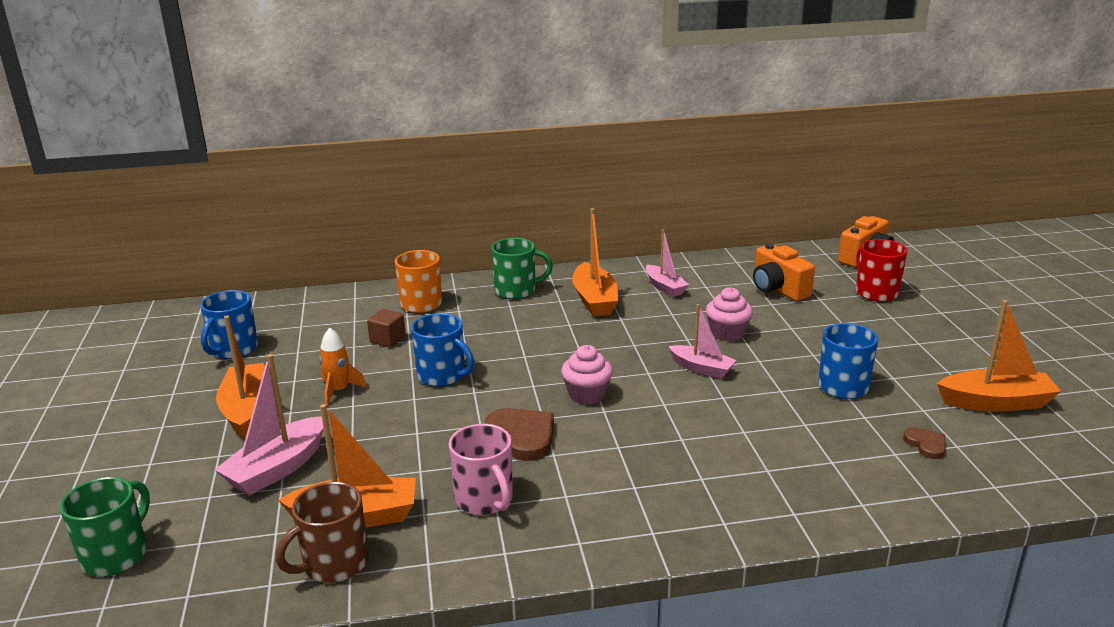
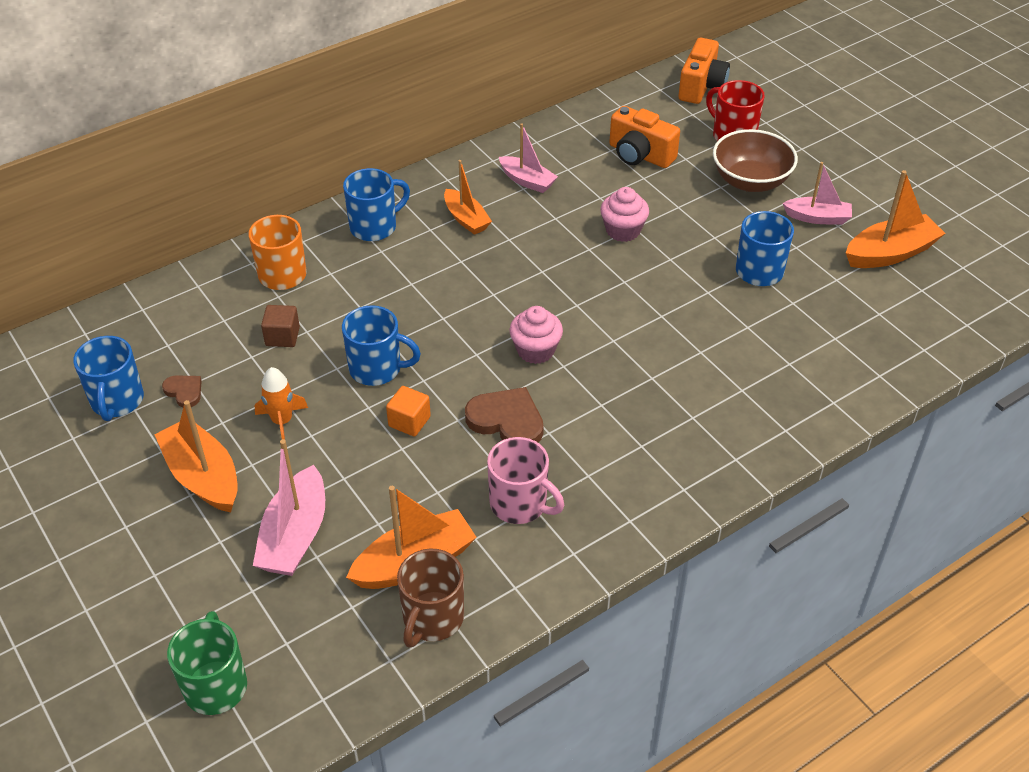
camera: 25 degrees left, 20 degrees up
green mug [491,238,553,299] -> blue mug [343,168,410,241]
orange boat [572,208,619,317] -> orange boat [444,160,492,235], size x0.66
pink boat [669,304,737,379] -> pink boat moved to [783,162,852,225]
brown heart [903,427,946,459] -> brown heart moved to [162,376,202,407]
none -> orange cube [386,386,431,437]
none -> brown bowl [713,129,798,192]

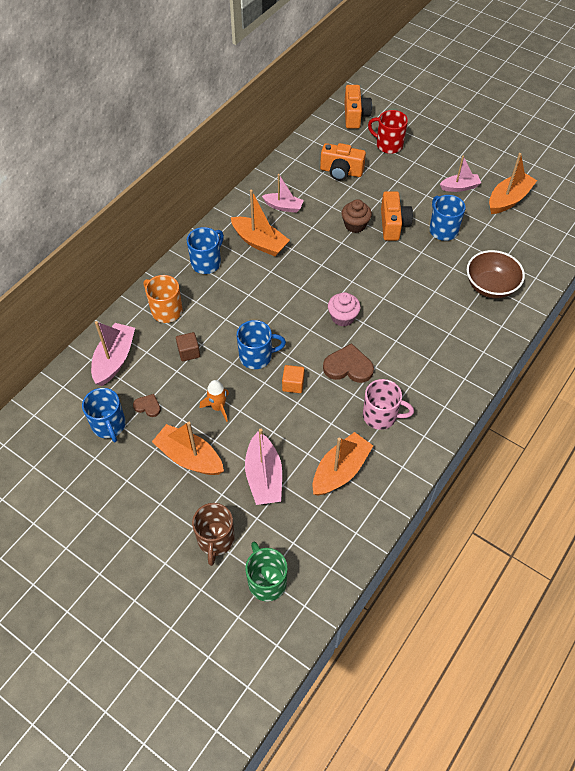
camera: 20 degrees left, 10 degrees up
brown mug [397,548,464,647] -> brown mug moved to [192,503,235,566]
orange boat [444,160,492,235] -> orange boat [231,189,290,256], size x1.53
pink cupcake [600,187,649,242] -> brown cupcake [342,199,372,233]
brown bowl [713,129,798,192] -> brown bowl moved to [467,250,525,298]
none -> pink boat [91,321,135,386]
none -> orange camera [381,191,413,241]

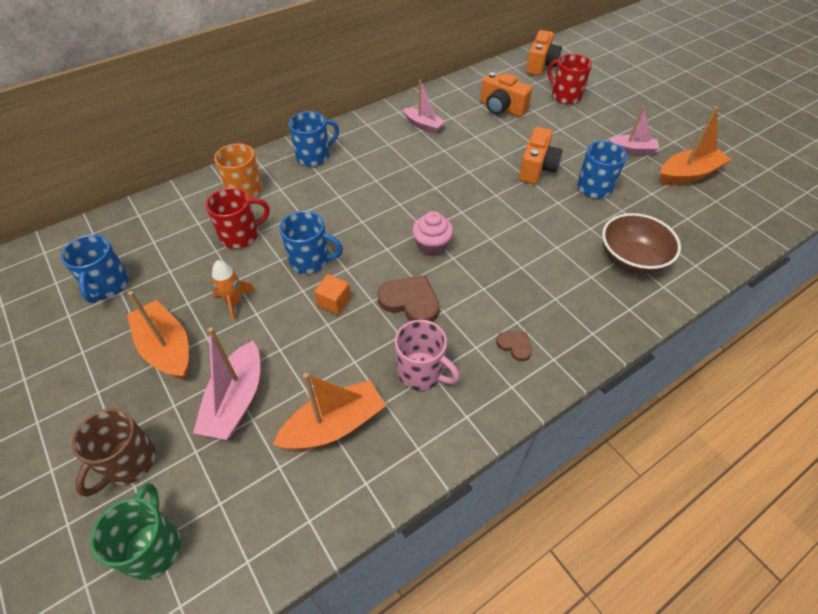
camera: 20 degrees right, 5 degrees down
pink boat [91,321,135,386] -> none
brown heart [133,394,161,417] -> brown heart moved to [496,331,532,362]
brown cube [176,332,200,361] -> red mug [206,188,270,249]
orange boat [231,189,290,256] -> none
brown cupcake [342,199,372,233] -> none

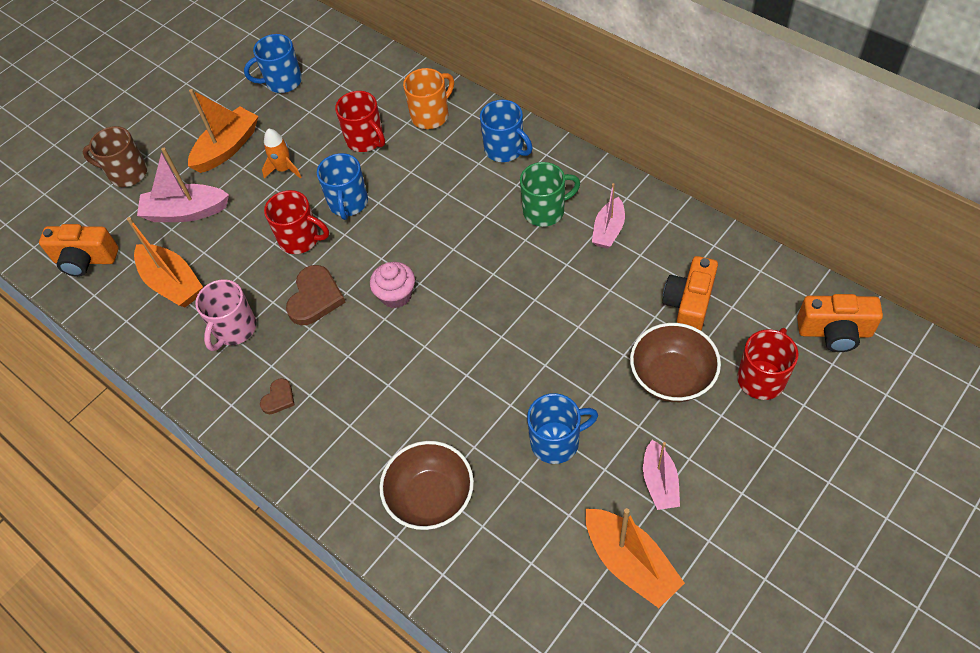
camera: 80 degrees right, 5 degrees up
green mug [90,483,181,580] -> green mug moved to [520,162,580,227]
orange cube [314,274,351,315] -> red mug [264,190,329,254]
orange camera [519,127,563,184] -> orange camera moved to [39,224,119,277]
none -> brown bowl [630,323,721,402]

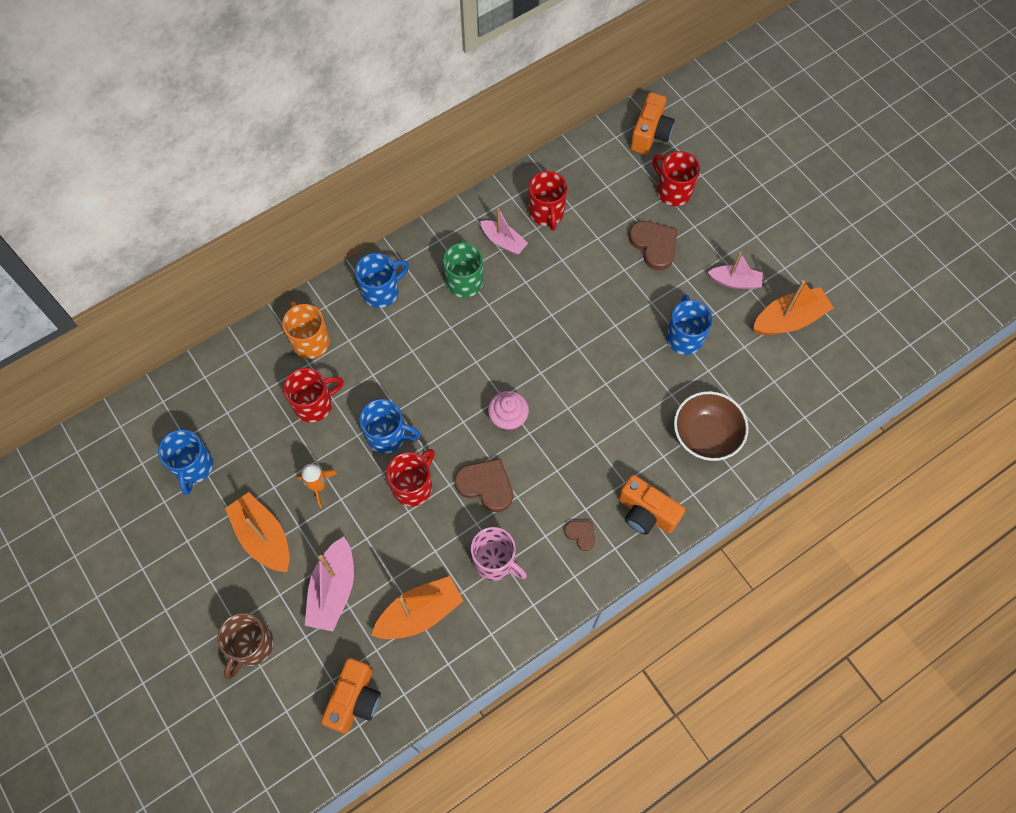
camera: 80 degrees left, 10 degrees up
brown bowl [630,323,721,402] -> brown heart [629,221,677,270]
orange camera [662,256,718,331] -> orange camera moved to [618,475,685,535]
none -> red mug [529,171,567,231]

